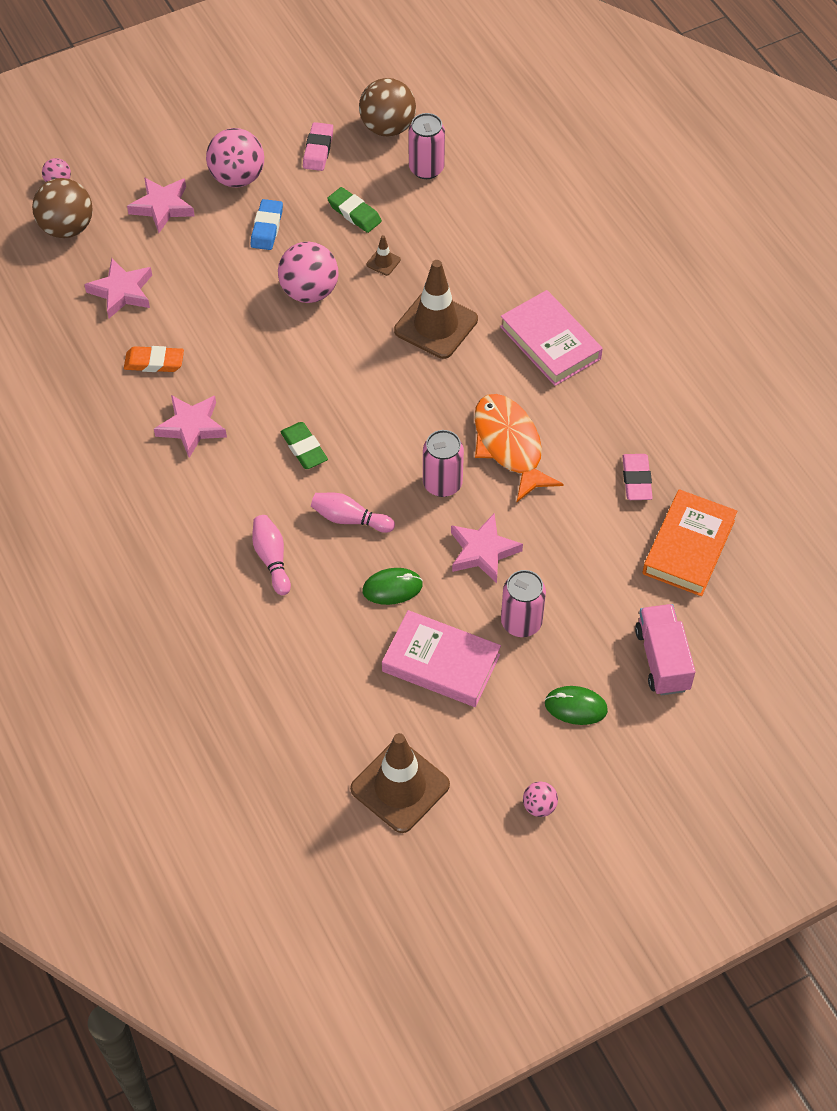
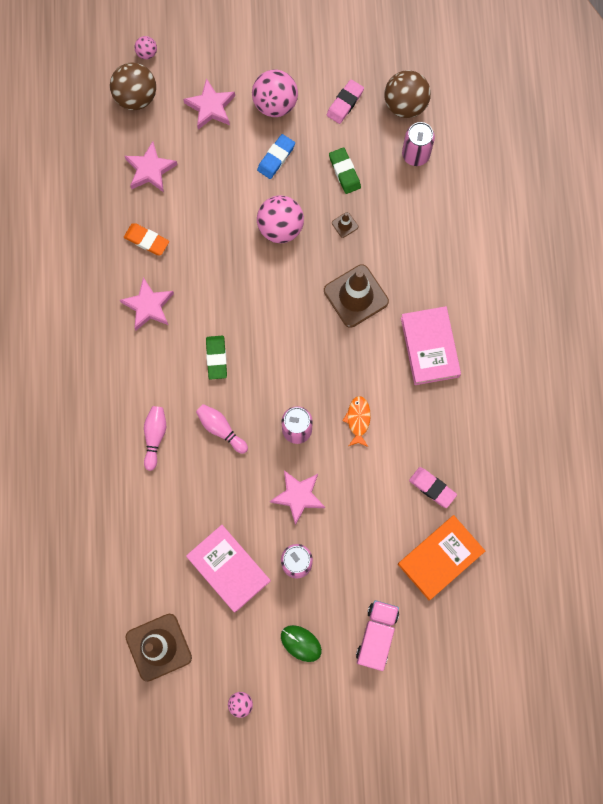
camera: 25 degrees right, 20 degrees up
green mouse [363,568,423,605] -> none
orange fish [474,394,564,502] -> orange fish [342,396,371,447], size x0.53
pink eraser [622,454,653,500] -> pink eraser turned 75 degrees counterclockwise [409,467,457,508]

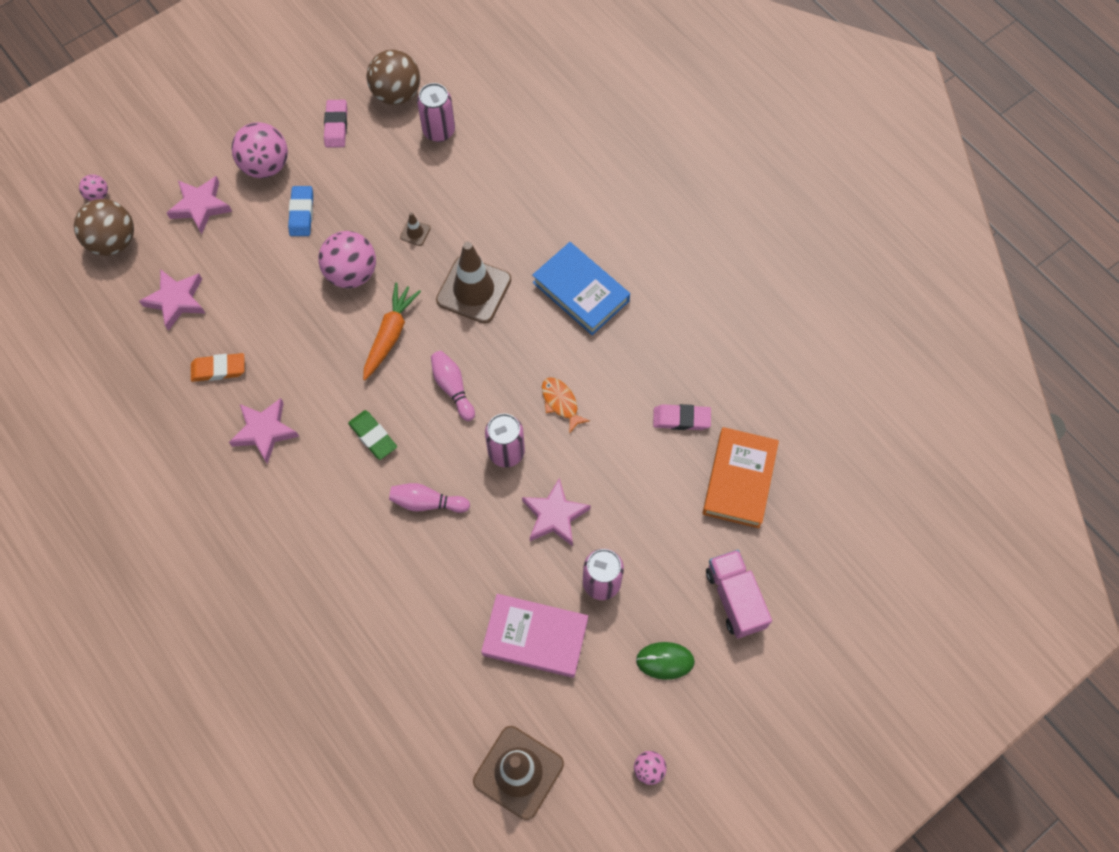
camera: 35 degrees left, 10 degrees down
pink bowling pin [144,406,166,471] -> pink bowling pin moved to [431,351,475,421]
green eraser [329,147,361,194] -> none
pink book [401,306,461,385] -> blue book [532,242,630,335]
none -> orange carrot [363,282,421,380]

